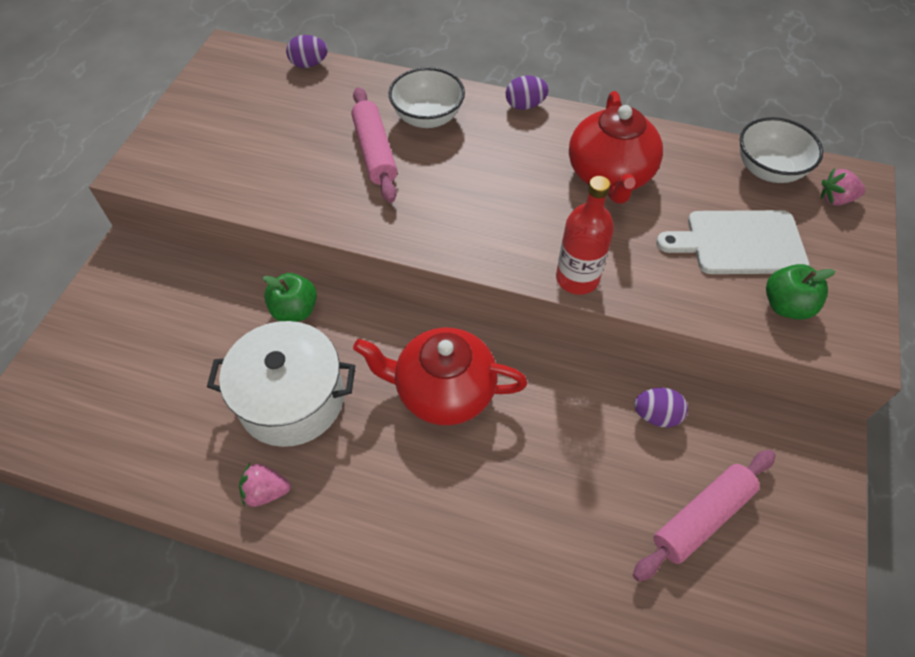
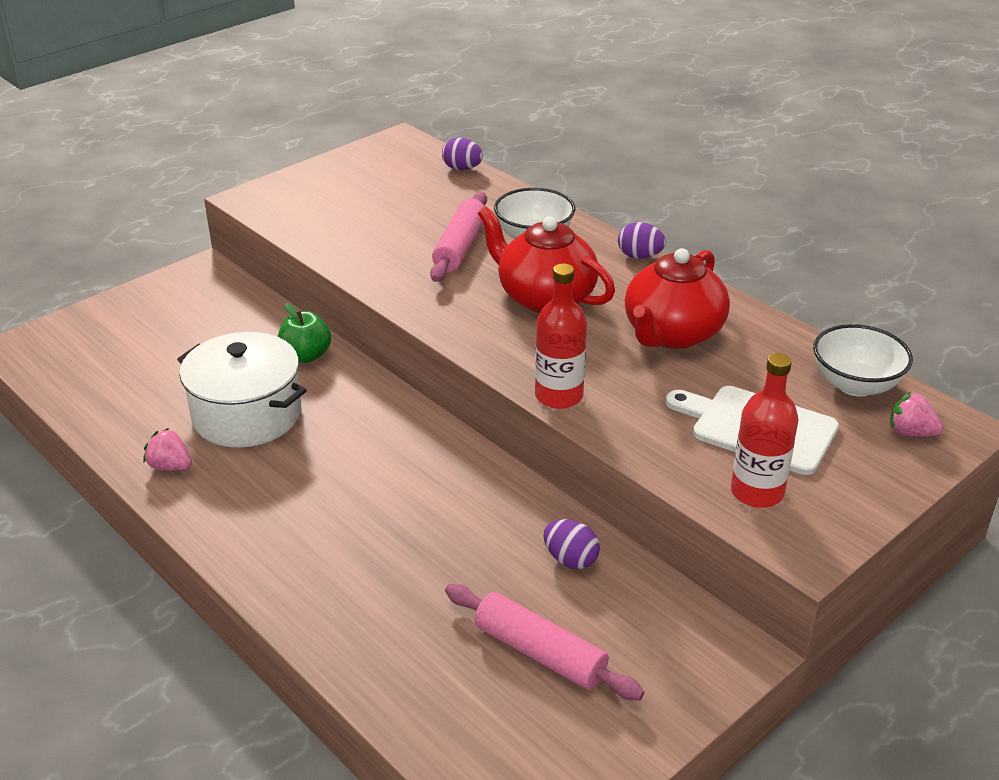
camera: 30 degrees right, 20 degrees down
red teapot [353,327,527,425] -> red teapot moved to [478,207,615,313]
pink rolling pin [633,450,776,582] -> pink rolling pin turned 45 degrees clockwise [445,584,644,701]
green apple [766,264,835,320] -> red bottle [731,353,799,508]

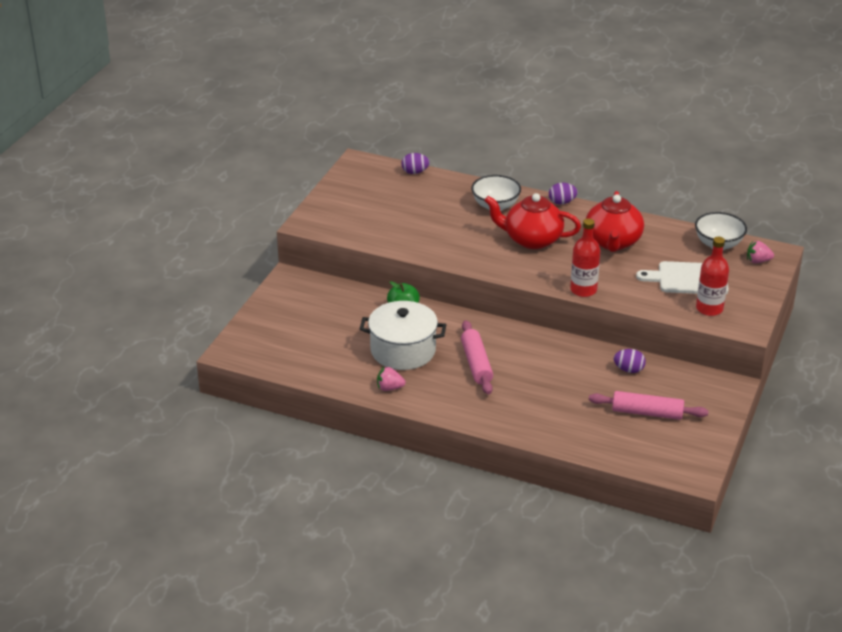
camera: 25 degrees left, 0 degrees up
pink rolling pin [430,192,487,282] -> pink rolling pin moved to [461,320,493,395]

